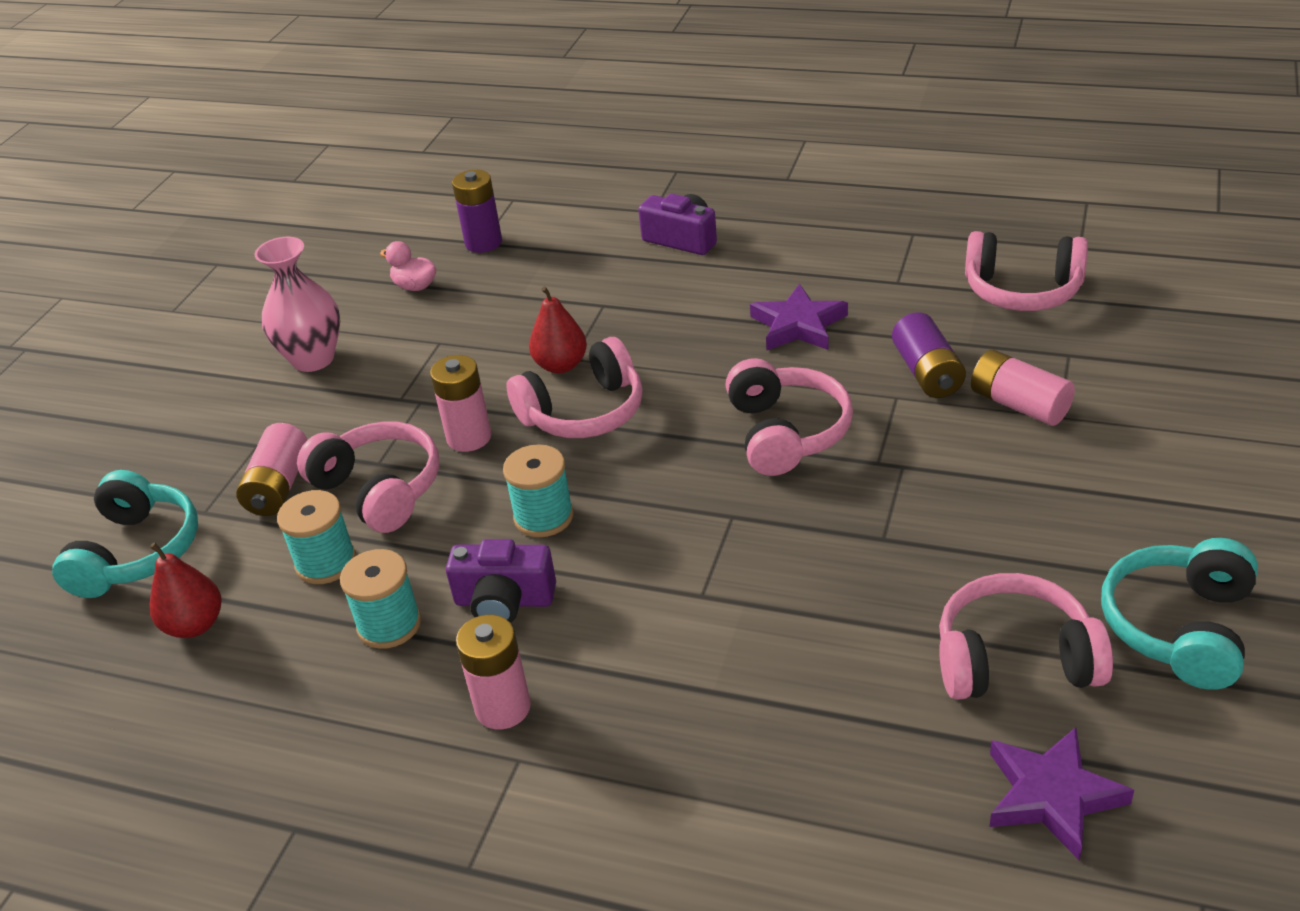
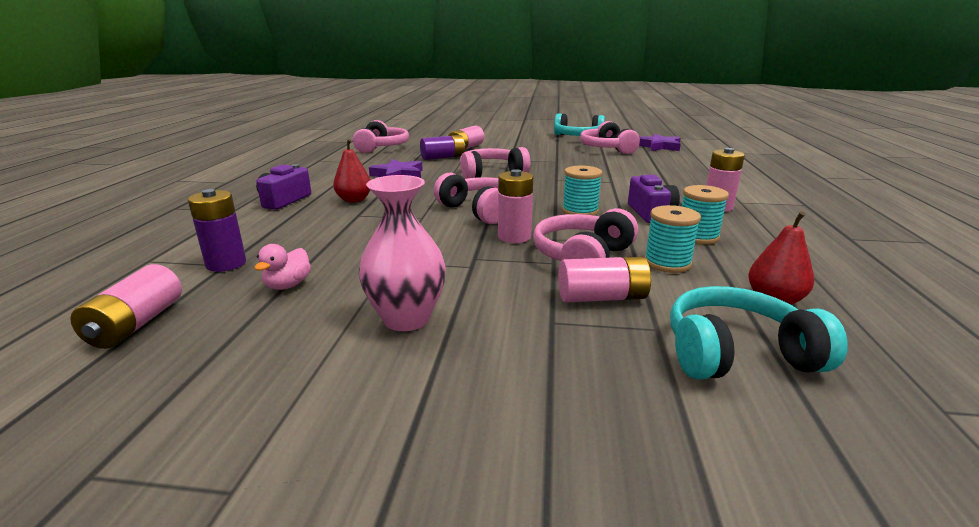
camera: 105 degrees left, 15 degrees down
red pear [529,286,587,373] -> red pear moved to [333,139,370,203]
none -> pink battery [70,264,182,349]

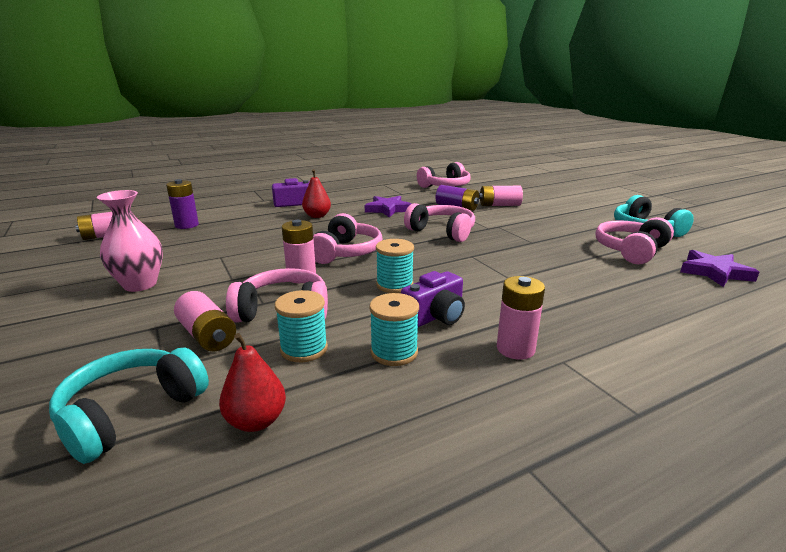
camera: 55 degrees right, 0 degrees up
pink duck [254,244,311,290] -> none
turquoise headphones [670,286,848,379] -> turquoise headphones turned 105 degrees counterclockwise [49,348,209,464]

